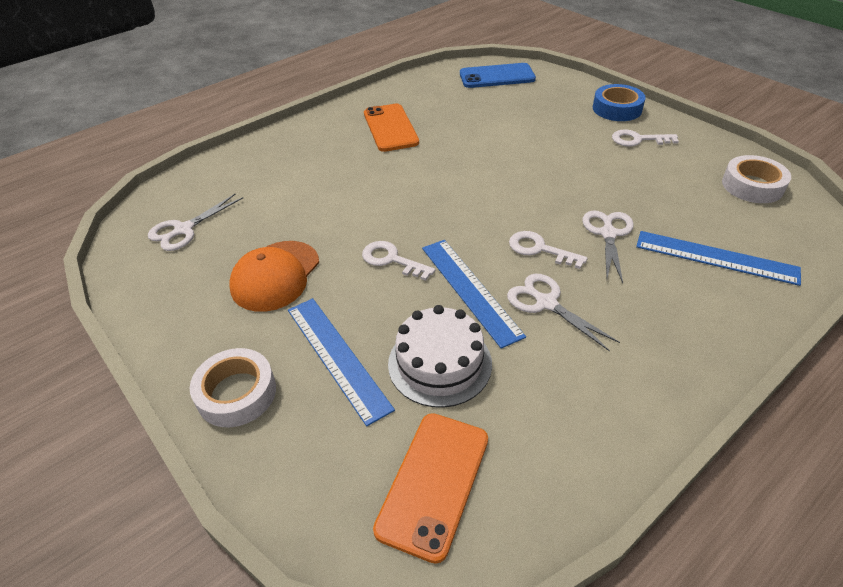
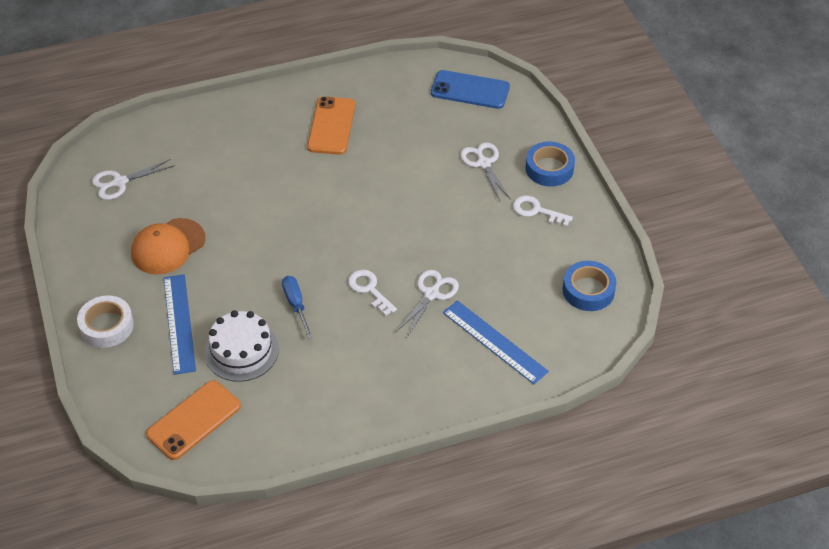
camera: 20 degrees right, 5 degrees up
white key [362,241,435,281] -> none
blue ruler [422,240,526,349] -> blue screwdriver [282,276,313,339]
white scissors [507,274,620,352] -> white scissors moved to [460,142,511,201]
white tape [722,155,791,203] -> blue tape [563,261,616,311]

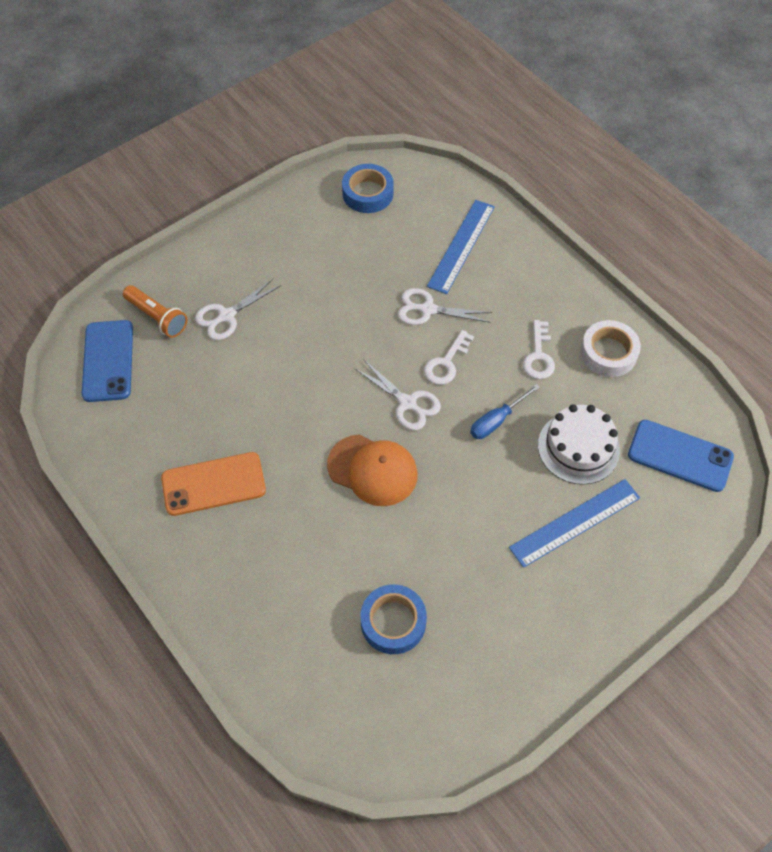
camera: 110 degrees left, 10 degrees up
white tape [77,296,134,348] -> white tape moved to [580,320,641,377]
white scissors [92,159,175,200] -> white scissors moved to [354,359,441,430]
orange cap [131,218,205,275] -> orange cap moved to [327,434,418,506]
orange phone [146,380,241,460] -> blue phone [628,420,734,492]
white key [513,195,573,227] -> white key moved to [523,320,555,379]
blue tape [525,141,575,187] -> blue tape moved to [360,584,427,654]
none -> orange flashlight [123,285,187,338]

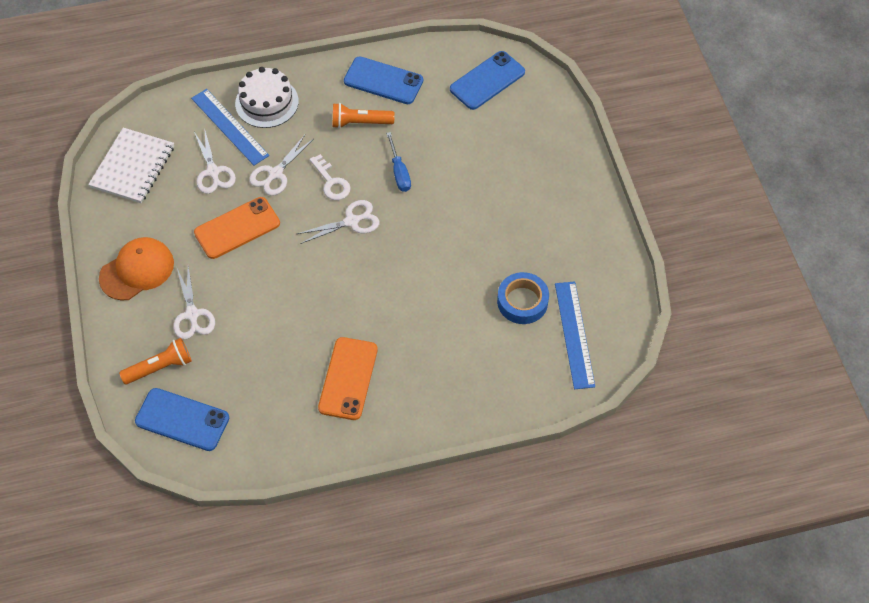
camera: 65 degrees left, 0 degrees up
orange cap [327,434,418,506] -> orange cap moved to [99,237,174,301]
blue tape [342,164,394,213] -> white notebook [88,128,174,203]
blue ruler [509,479,640,568] -> blue ruler moved to [555,281,595,389]
white key [523,320,555,379] -> orange flashlight [333,103,394,129]
white cake [538,404,620,485] -> white cake moved to [235,67,299,128]
white tape [580,320,641,377] -> blue phone [344,57,423,104]
none -> white scissors [194,128,236,194]
none -> orange phone [194,197,280,259]

